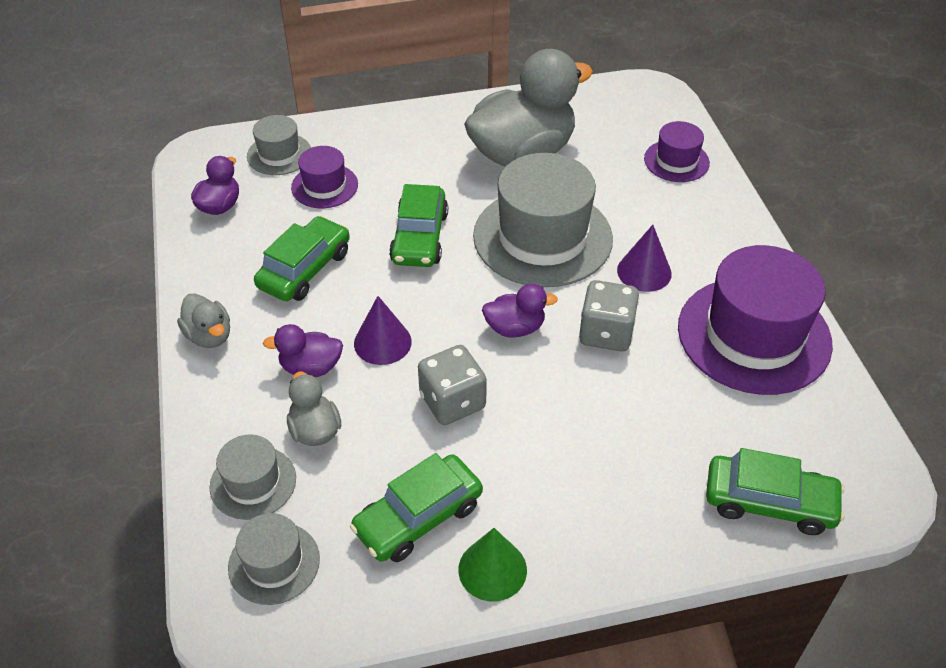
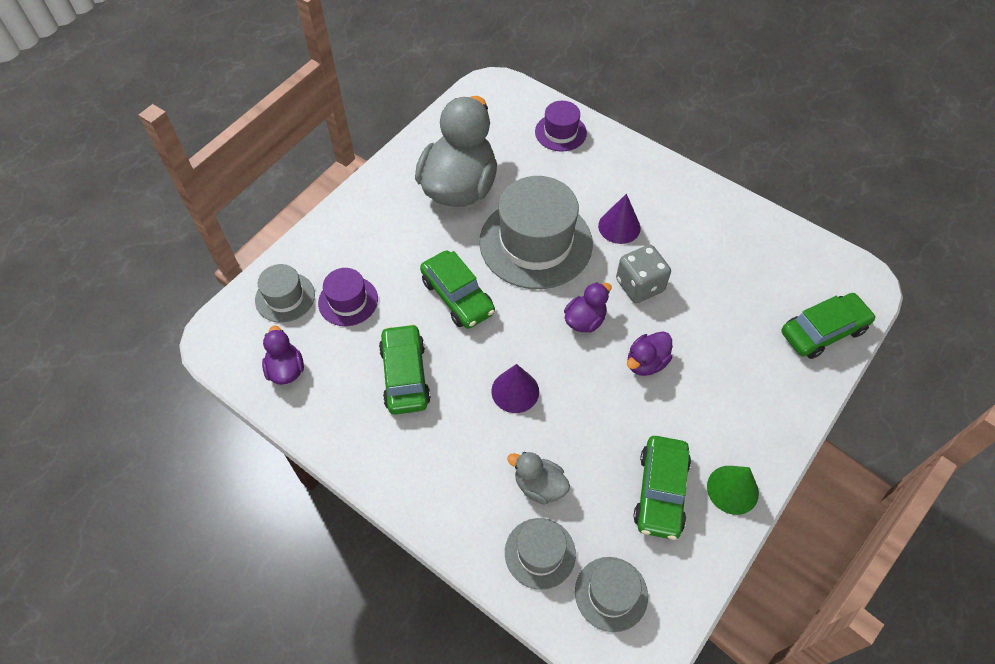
camera: 40 degrees left, 10 degrees up
grey duck [177,293,230,348] -> none
purple duck [263,324,343,377] -> purple duck moved to [627,331,672,376]
grey dice [418,345,487,425] -> none
purple hat [678,245,833,395] -> none

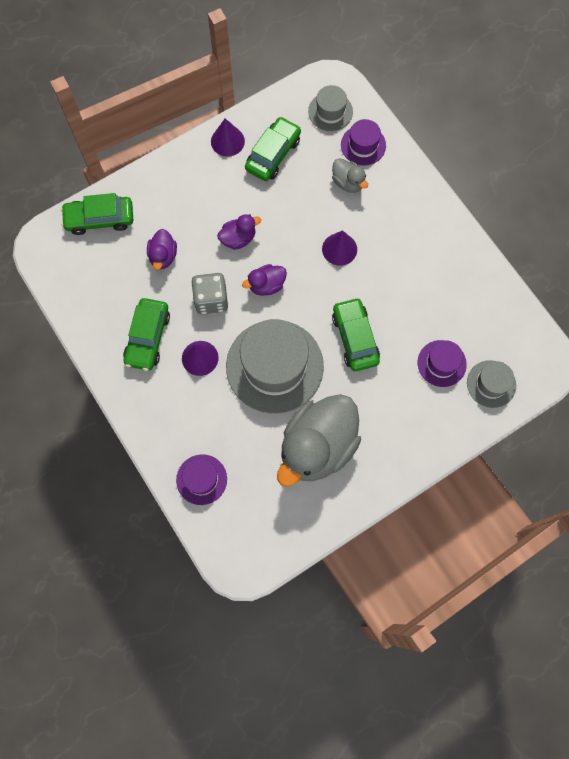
camera: 160 degrees left, 15 degrees up
purple duck [262,326,304,385] -> purple duck moved to [147,229,177,270]
green car [379,324,431,415] -> green car moved to [123,298,170,371]
grey hat [505,518,576,590] -> purple hat [341,119,386,165]
green cone [707,466,759,515] -> purple cone [211,118,245,157]

